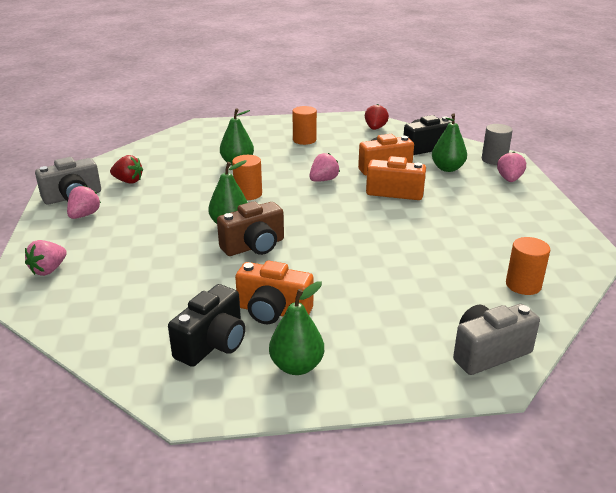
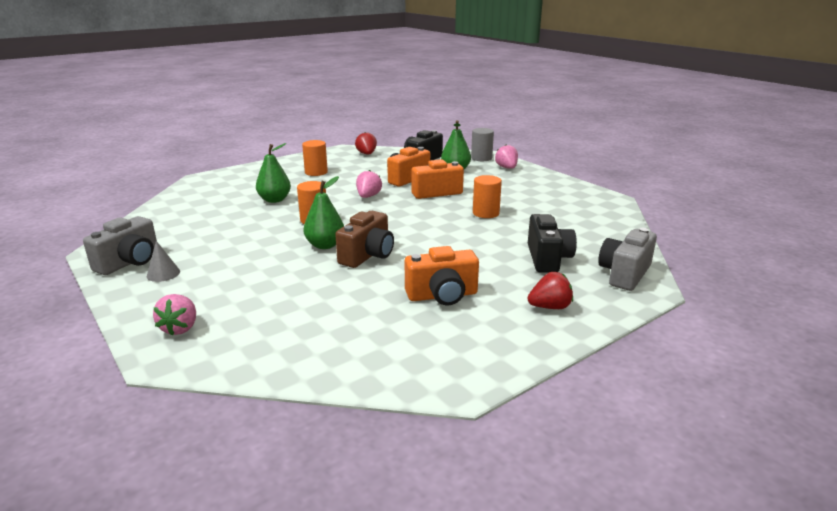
camera: 30 degrees left, 5 degrees down
pink strawberry [67,185,101,219] -> grey cone [147,241,180,282]
red strawberry [110,155,143,184] -> red strawberry moved to [528,272,573,309]
black camera [168,284,245,367] -> black camera moved to [528,214,577,273]
green pear [269,281,324,375] -> none
orange cylinder [506,237,550,295] -> orange cylinder moved to [473,175,502,218]

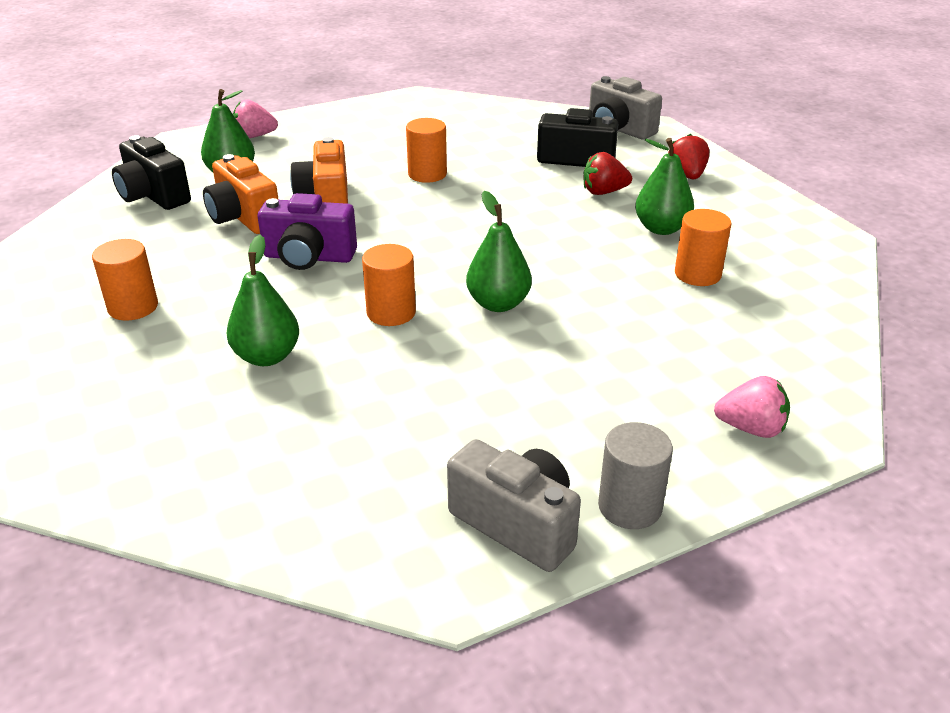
camera: 80 degrees left, 10 degrees up
grey cone [147,241,180,282] -> none
brown camera [335,211,394,268] -> none
red strawberry [355,132,377,155] -> red strawberry moved to [583,152,632,195]
pink strawberry [356,170,382,198] -> purple camera [257,193,357,270]
orange camera [405,246,479,305] -> green pear [635,138,694,235]
grey cylinder [471,128,494,161] -> grey cylinder moved to [598,422,673,529]
none -> orange cylinder [675,209,732,286]

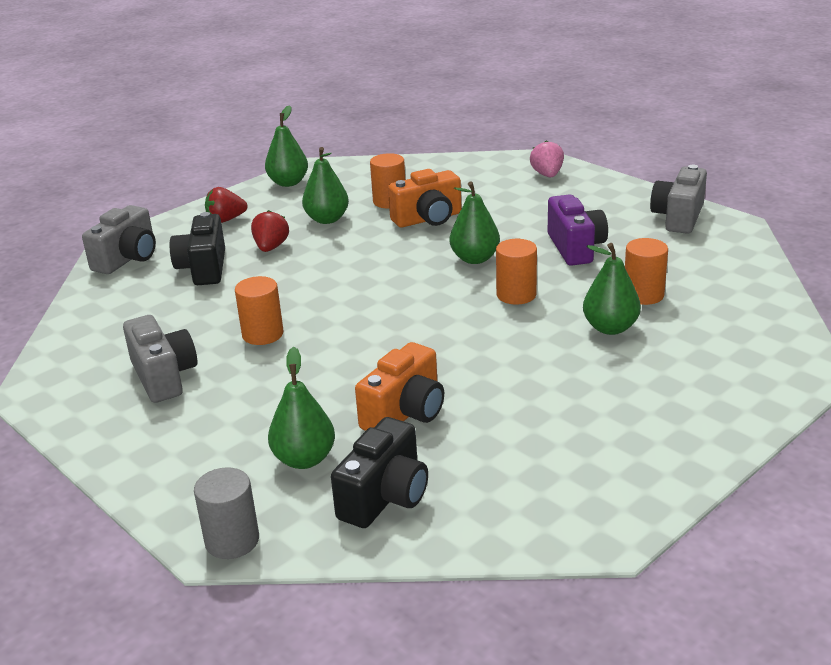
camera: 105 degrees left, 5 degrees down
orange cylinder [92,239,158,321] -> orange cylinder moved to [625,238,668,305]
pink strawberry [233,100,278,138] -> none
purple camera [257,193,357,270] -> purple camera moved to [548,194,608,266]
orange camera [290,137,348,204] -> orange camera moved to [388,169,462,227]
red strawberry [583,152,632,195] -> red strawberry turned 150 degrees counterclockwise [251,210,289,252]
grey cylinder [598,422,673,529] -> grey cylinder moved to [194,467,259,559]
none -> grey camera [123,315,197,403]
none -> green pear [265,105,308,187]

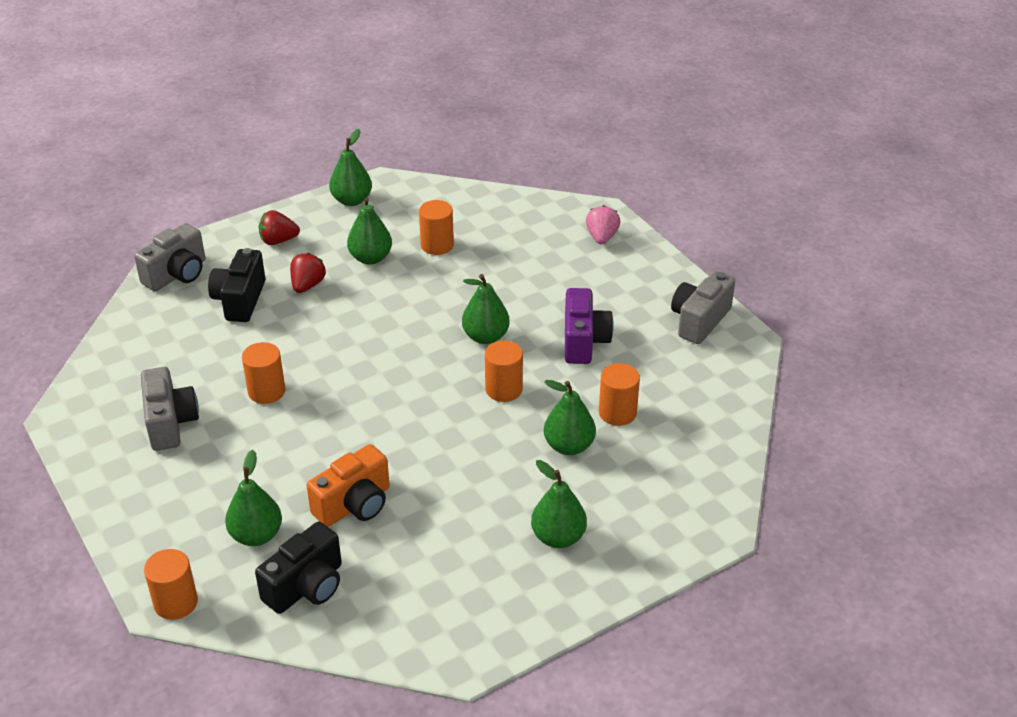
camera: 10 degrees right, 10 degrees up
grey cylinder [194,467,259,559] -> orange cylinder [144,549,198,620]
orange camera [388,169,462,227] -> none
none -> green pear [531,460,587,548]

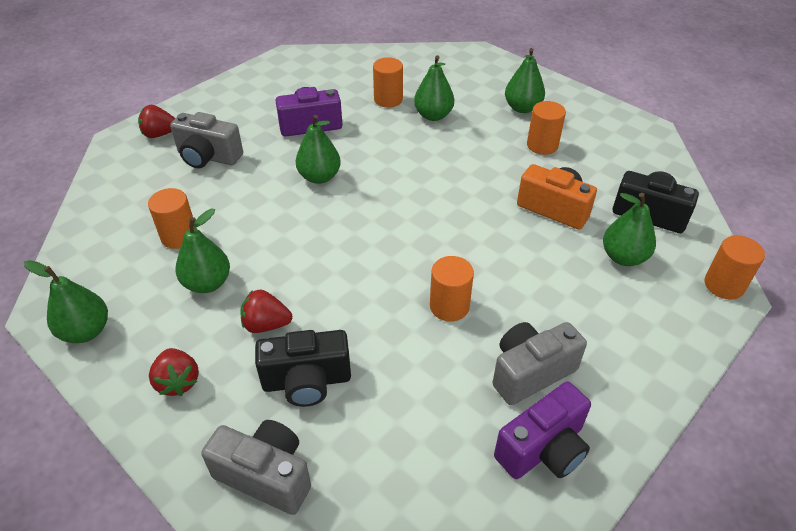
camera: 105 degrees left, 5 degrees up
orange cylinder [485,340,523,402] -> orange cylinder moved to [527,101,566,155]
pink strawberry [586,205,620,244] -> red strawberry [138,105,175,138]
grey camera [671,271,735,344] -> grey camera moved to [170,112,243,168]
none -> purple camera [494,382,591,479]

